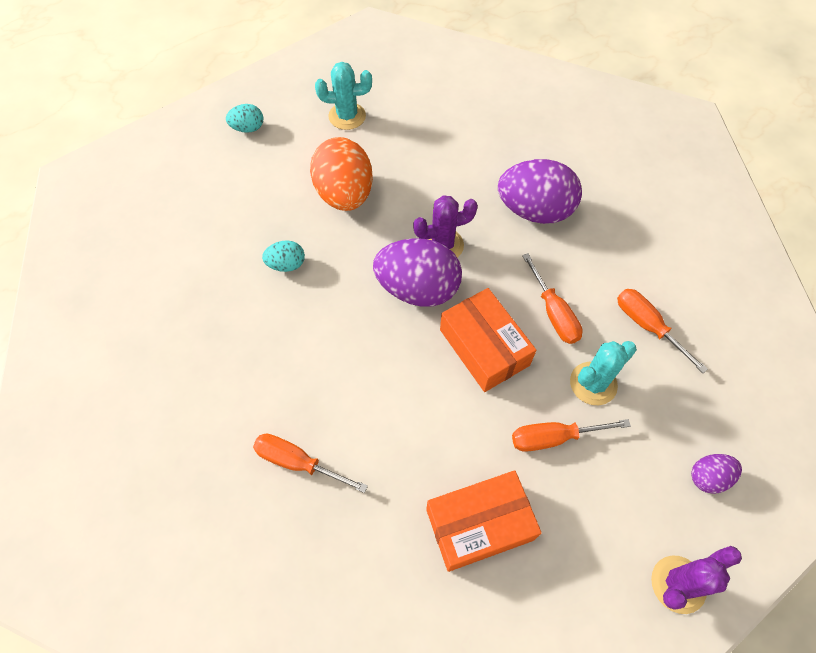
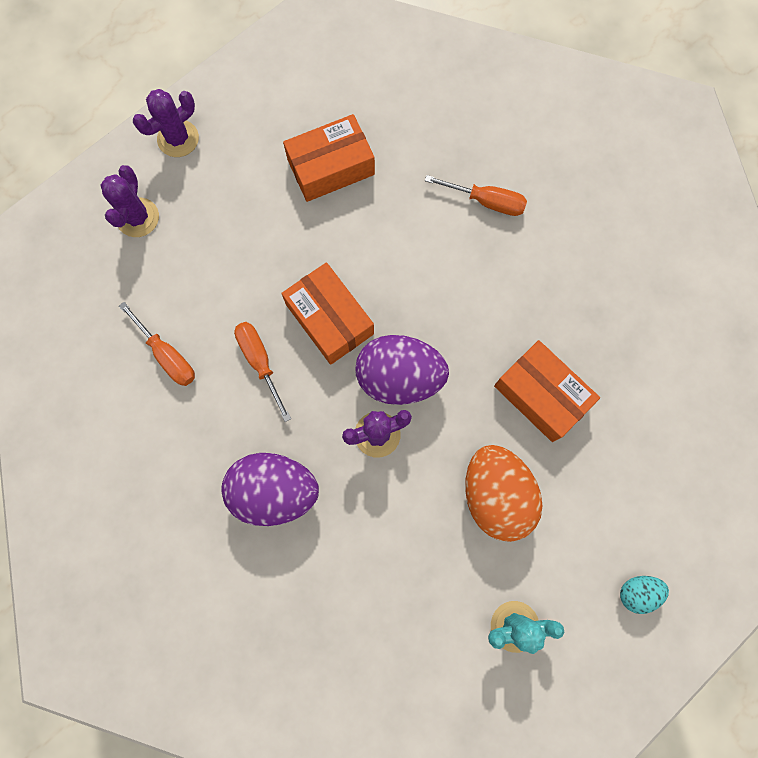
camera: 175 degrees right, 15 degrees up
turquoise egg [262,240,305,272] -> orange box [494,340,600,442]
orange screwdriver [512,419,631,452] -> none
turquoise cactus [570,341,637,405] -> none
purple egg [691,454,742,494] -> purple cactus [101,165,159,237]

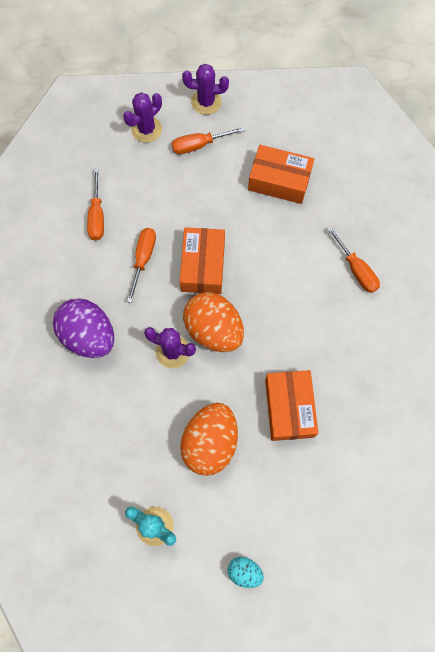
camera: 40 degrees right, 5 degrees down
purple egg [356,335,449,405] -> orange egg [183,292,244,352]
none -> orange screwdriver [172,127,245,154]

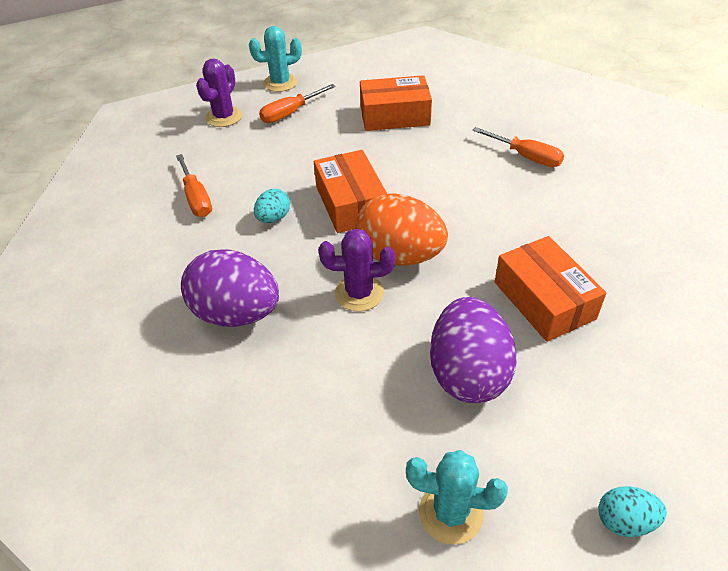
camera: 20 degrees left, 25 degrees down
orange screwdriver [127,228,156,303] -> turquoise egg [254,189,290,223]
orange egg [180,403,238,476] -> purple egg [430,297,517,403]
purple cactus [182,64,229,115] -> turquoise cactus [249,26,302,92]

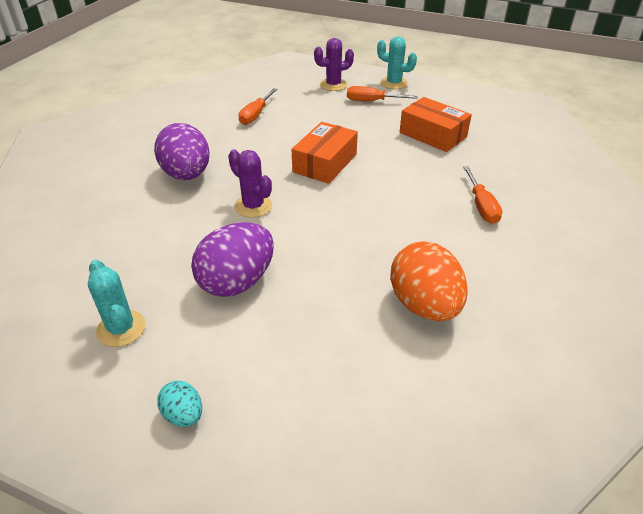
camera: 45 degrees right, 5 degrees down
turquoise egg [254,189,290,223] -> none
orange egg [355,193,448,265] -> orange egg moved to [390,241,467,321]
orange box [495,236,606,342] -> none

